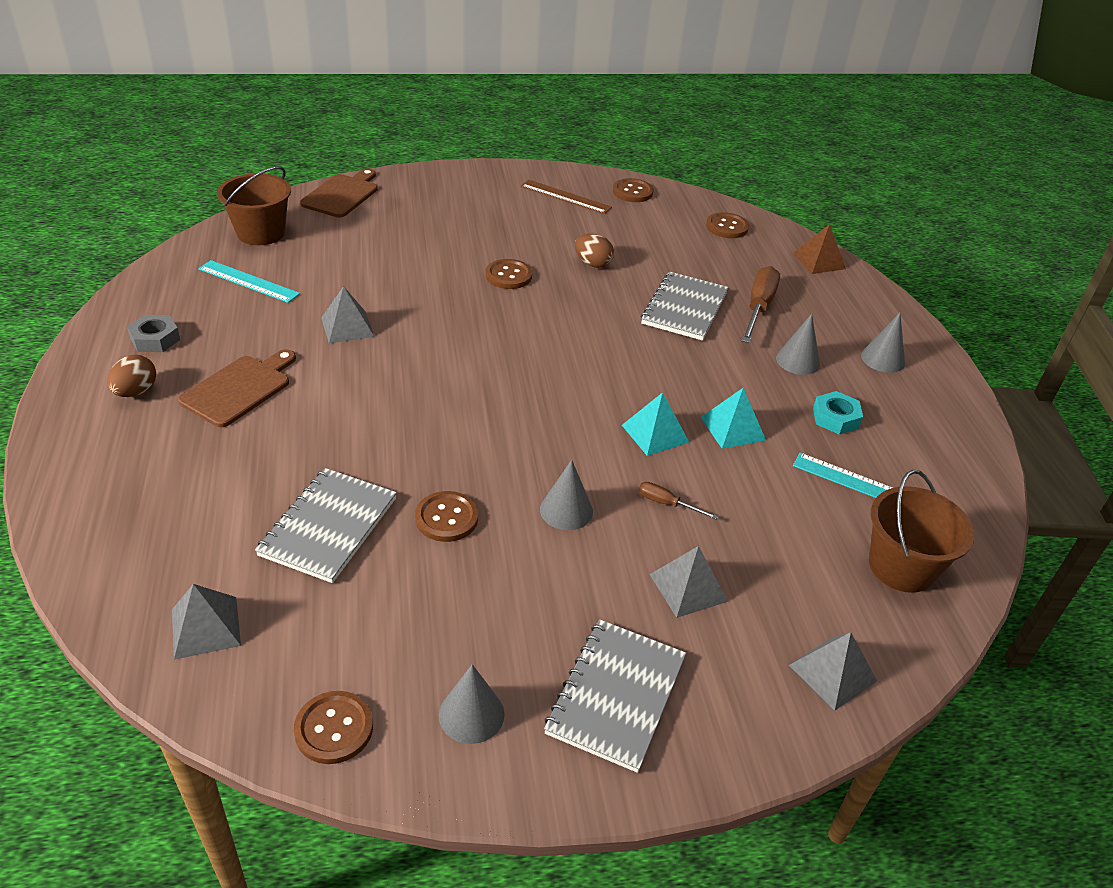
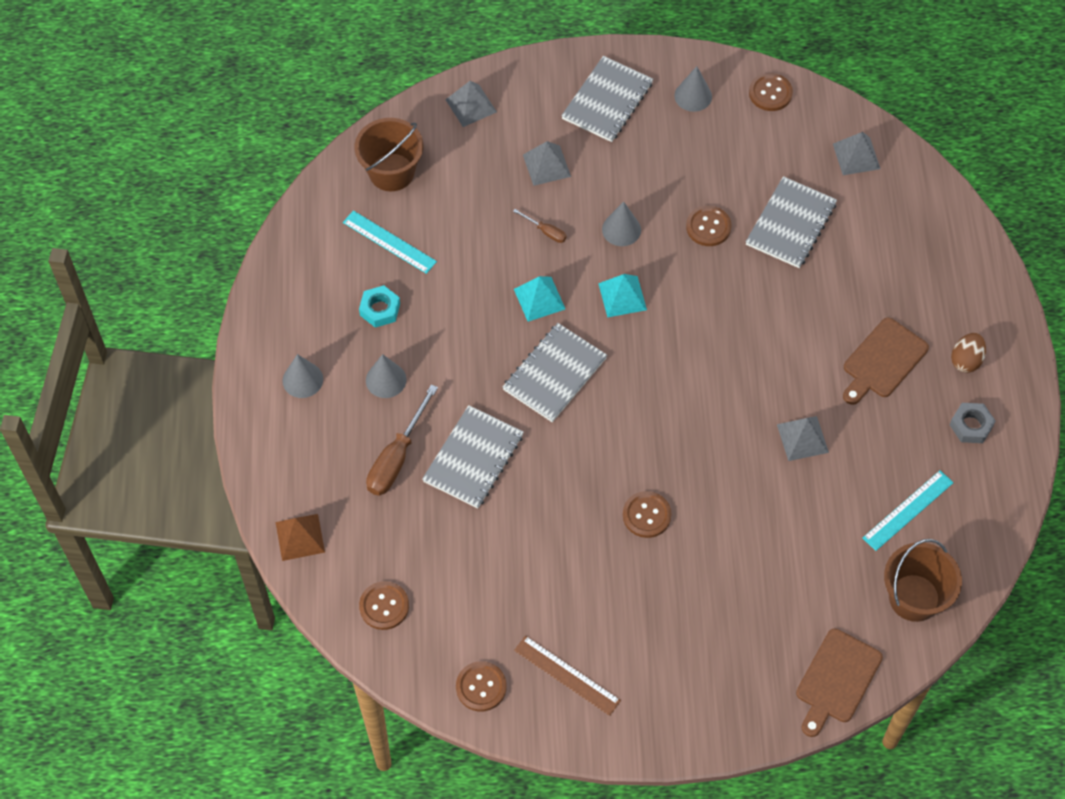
camera: 170 degrees left, 20 degrees up
turquoise ruler [198,260,300,303] -> turquoise ruler turned 75 degrees counterclockwise [863,470,954,551]
brown egg [575,234,614,268] -> none
turquoise pyramid [701,388,766,449] -> turquoise pyramid moved to [598,274,647,318]
none -> grey notebook [503,323,607,422]

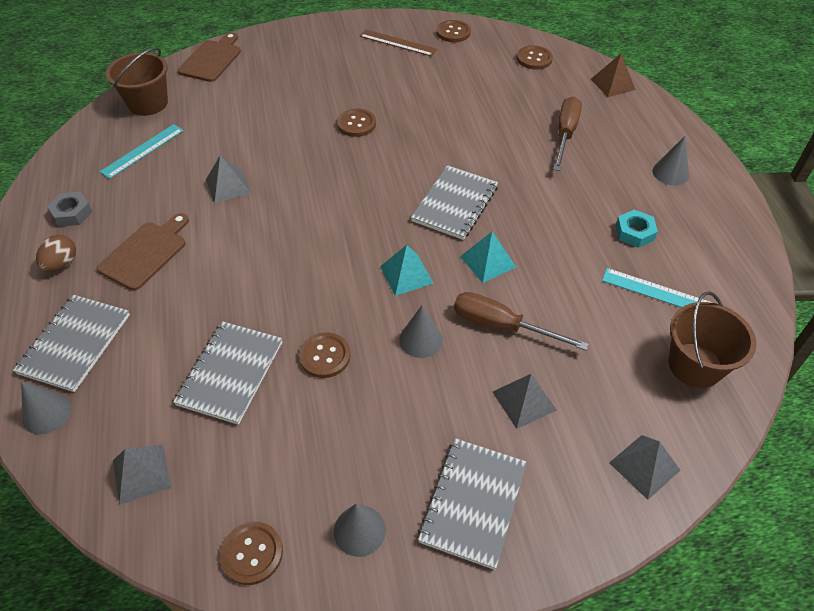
camera: 170 degrees right, 10 degrees down
grey cone [366,354,406,398] -> grey cone moved to [21,381,71,435]
grey notebook [422,405,524,509] -> grey notebook moved to [13,295,130,392]
brown screwdriver [513,209,566,243] -> brown screwdriver [454,292,589,350], size x2.01

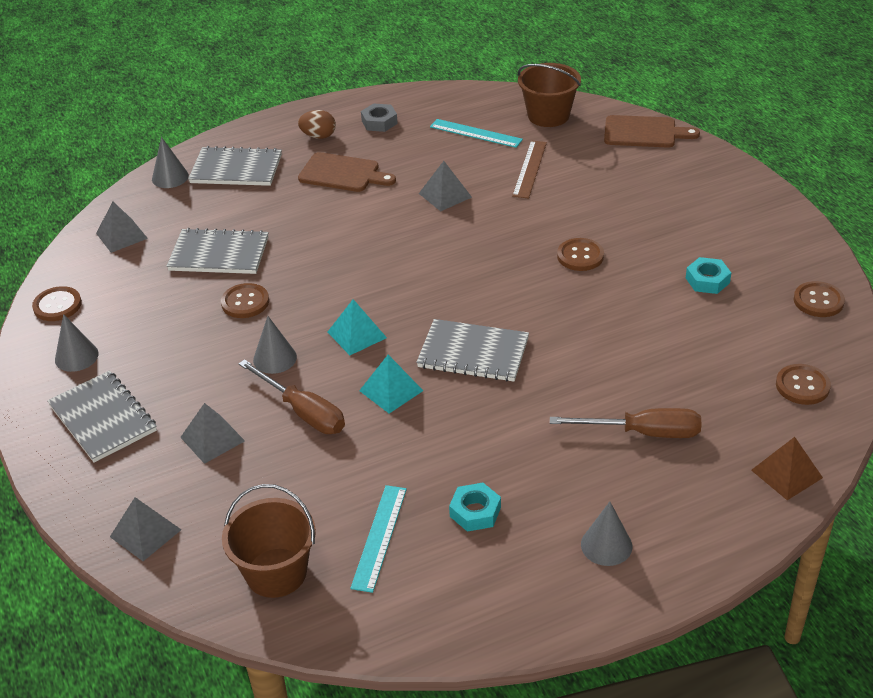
camera: 80 degrees right, 10 degrees down
brown ruler [360,30,437,57] -> brown ruler moved to [512,141,547,198]
grey notebook [418,438,527,570] -> grey notebook turned 45 degrees clockwise [47,370,157,462]
brown screwdriver [454,292,589,350] -> brown screwdriver turned 120 degrees clockwise [238,359,345,434]
none -> turquoise nut [686,257,731,294]

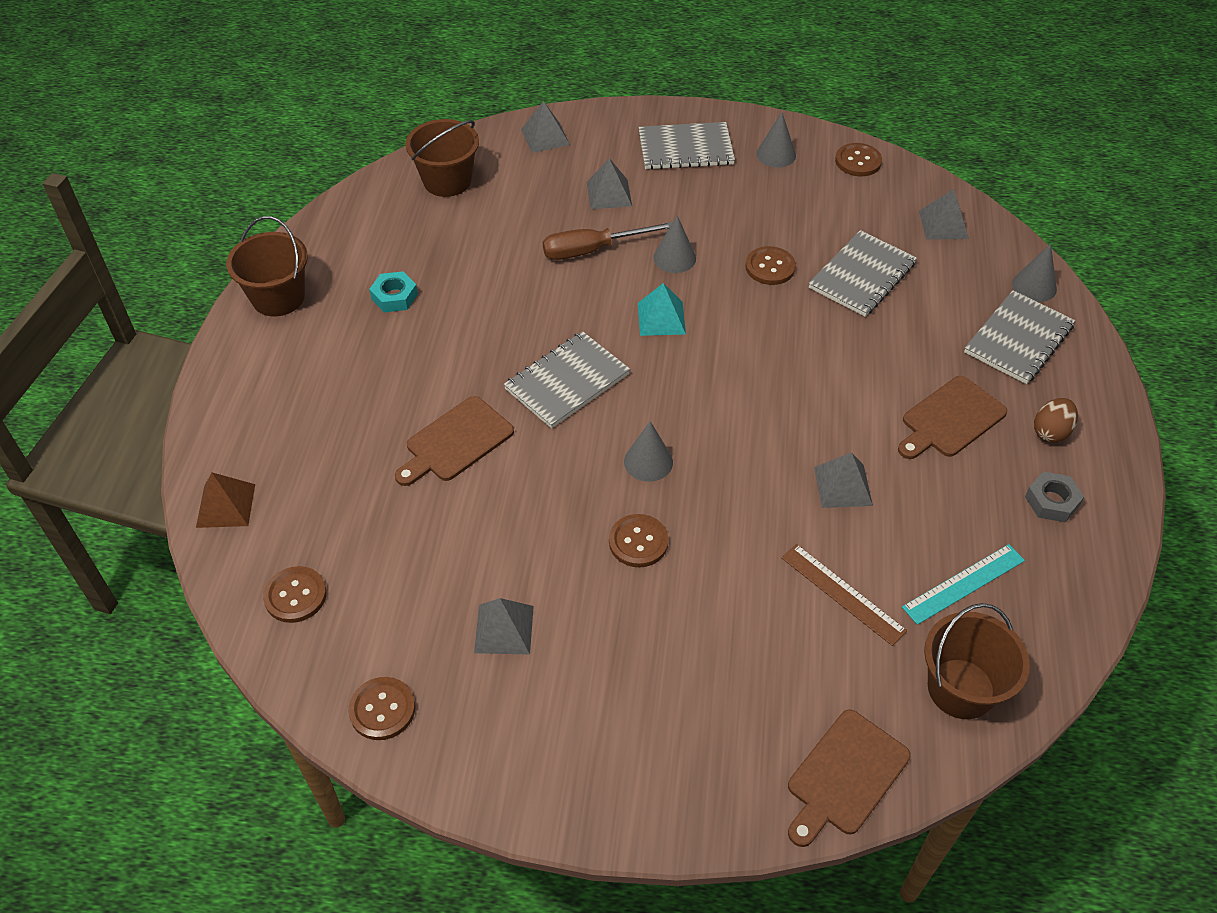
camera: 120 degrees right, 10 degrees up
turquoise ruler [350,485,407,593] -> none
turquoise pyramid [359,355,423,414] -> none
brown screwdriver [550,408,701,438] -> none
grey cone [581,502,632,566] -> grey cone moved to [624,421,673,482]
turquoise nut [686,257,731,294] -> grey pyramid [474,598,534,655]
none -> brown bucket [226,216,308,316]
none -> brown cutting board [395,396,514,486]

